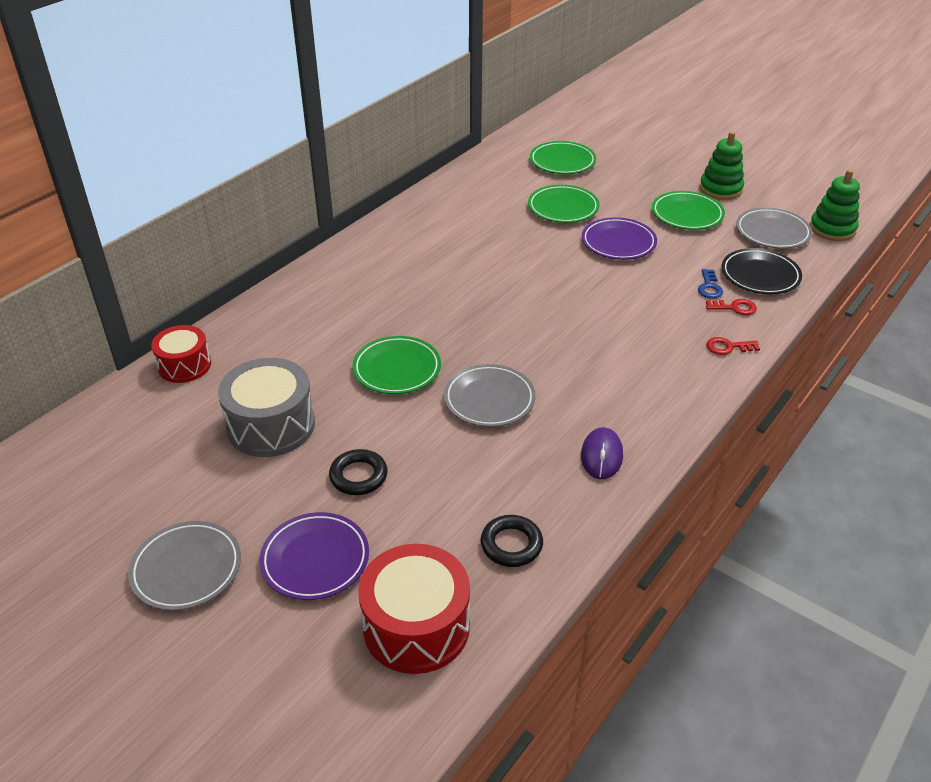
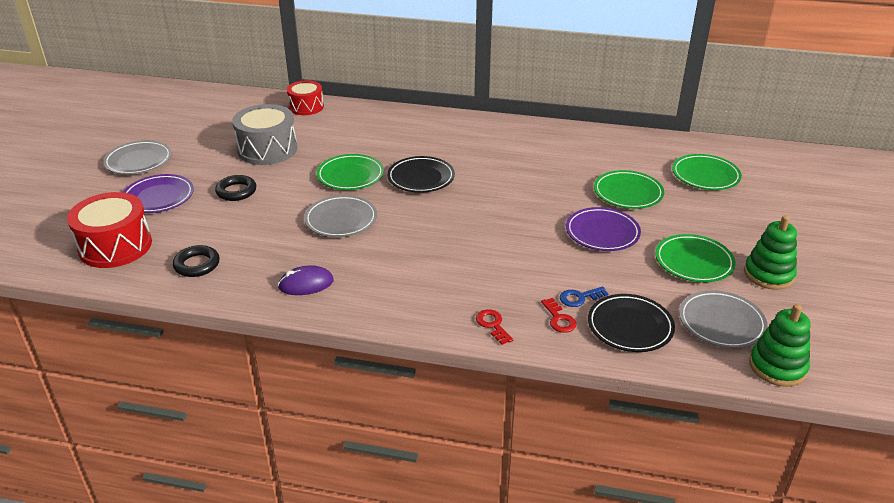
camera: 65 degrees right, 5 degrees down
none -> black plate [387,156,455,193]

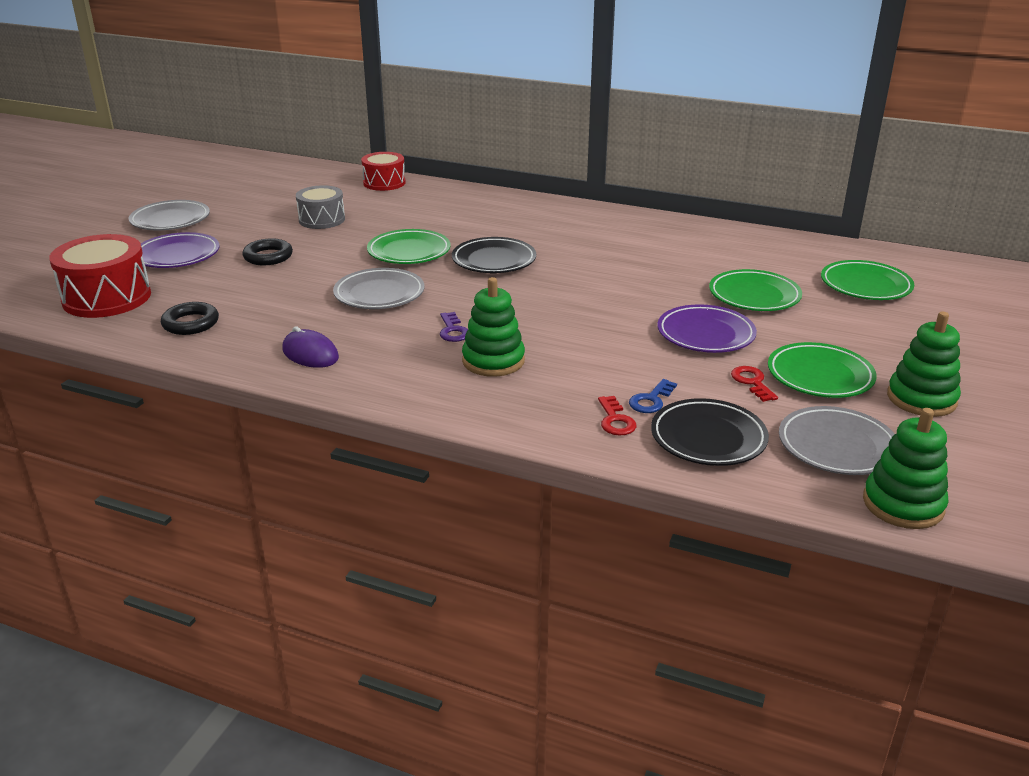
camera: 10 degrees right, 5 degrees down
grey drum [232,104,297,165] -> grey drum [296,185,345,229], size x0.64
purple mouse [278,266,334,295] -> purple mouse turned 45 degrees clockwise [282,326,339,368]
red key [476,309,513,345] -> red key moved to [731,366,778,402]
blue key [560,286,608,307] -> blue key turned 45 degrees counterclockwise [629,379,677,413]
none -> purple key [440,312,468,342]
none -> green stacking toy [462,277,525,377]

